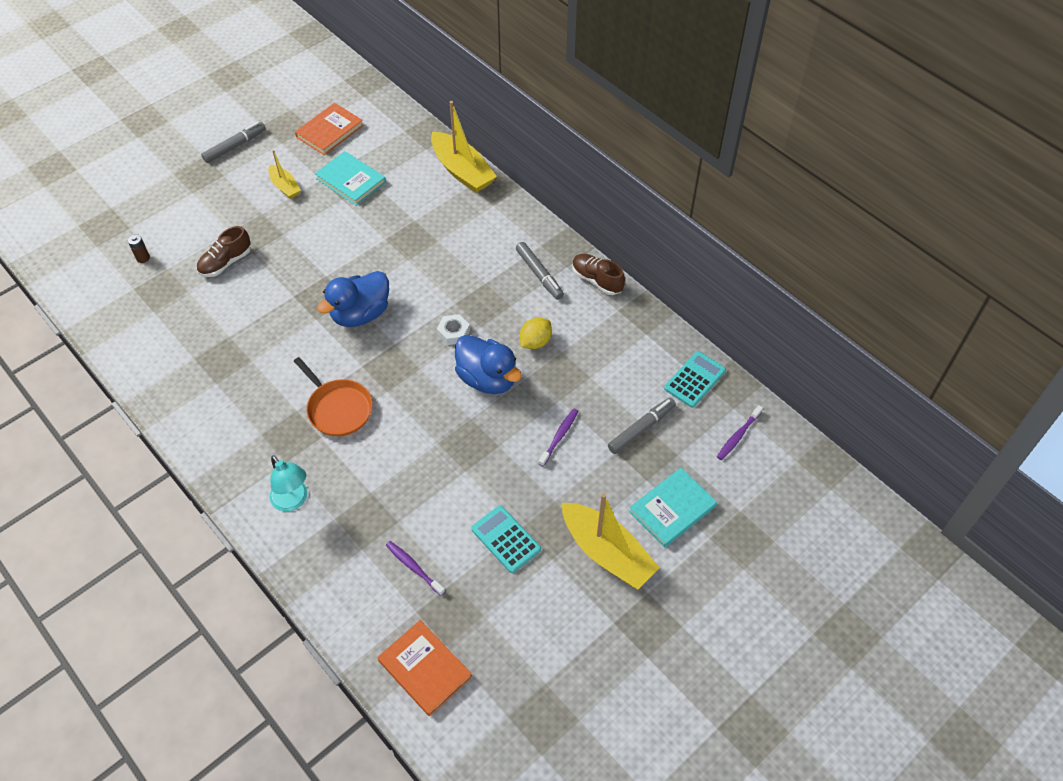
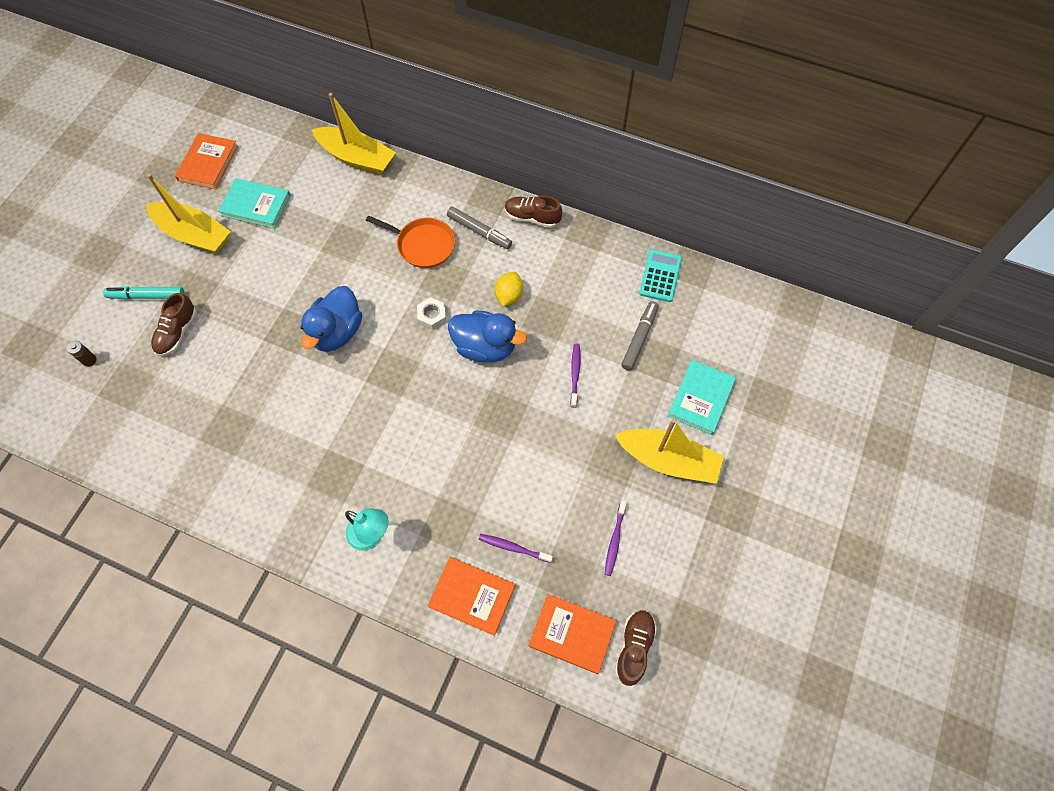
camera: 25 degrees left, 10 degrees up
grey marker [201,122,266,163] -> none
yellow boat [268,150,301,199] -> yellow boat [146,174,231,254], size x1.85
orange pan [294,357,372,436] -> orange pan moved to [366,215,455,268]
turquoise calculator [471,505,541,573] -> none
purple toothbrush [717,405,763,460] -> purple toothbrush moved to [605,500,627,576]
none -> turquoise marker [103,286,185,300]
none -> orange book [428,557,515,636]
none -> brown shoe [615,610,657,686]

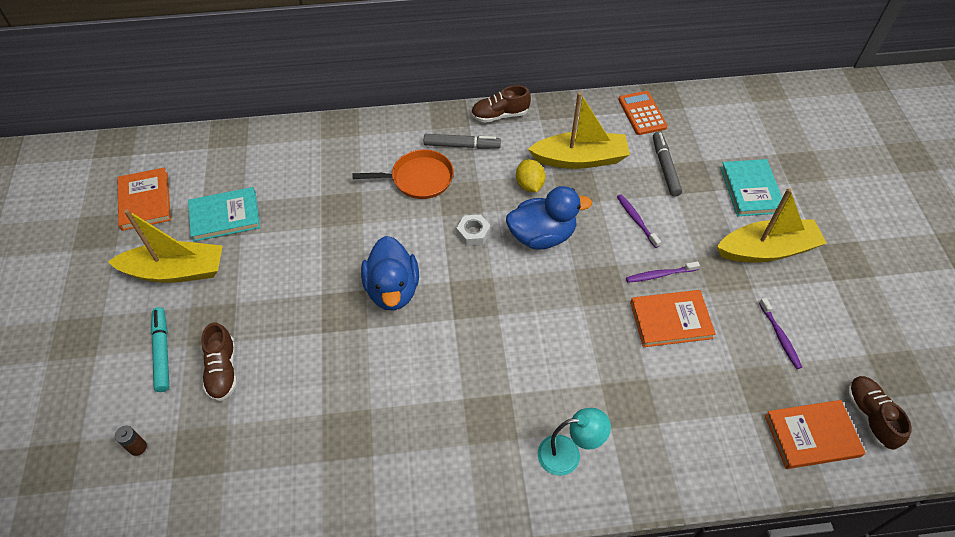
camera: 30 degrees left, 10 degrees down
turquoise marker [103,286,185,300] -> turquoise marker turned 105 degrees clockwise [151,307,169,392]
yellow boat [312,93,396,175] -> yellow boat moved to [528,92,630,169]
orange book [428,557,515,636] -> orange book moved to [630,290,716,347]
purple toothbrush [479,534,553,563] -> purple toothbrush moved to [626,261,700,283]
turquoise calculator [639,249,682,302] -> orange calculator [618,91,668,135]

